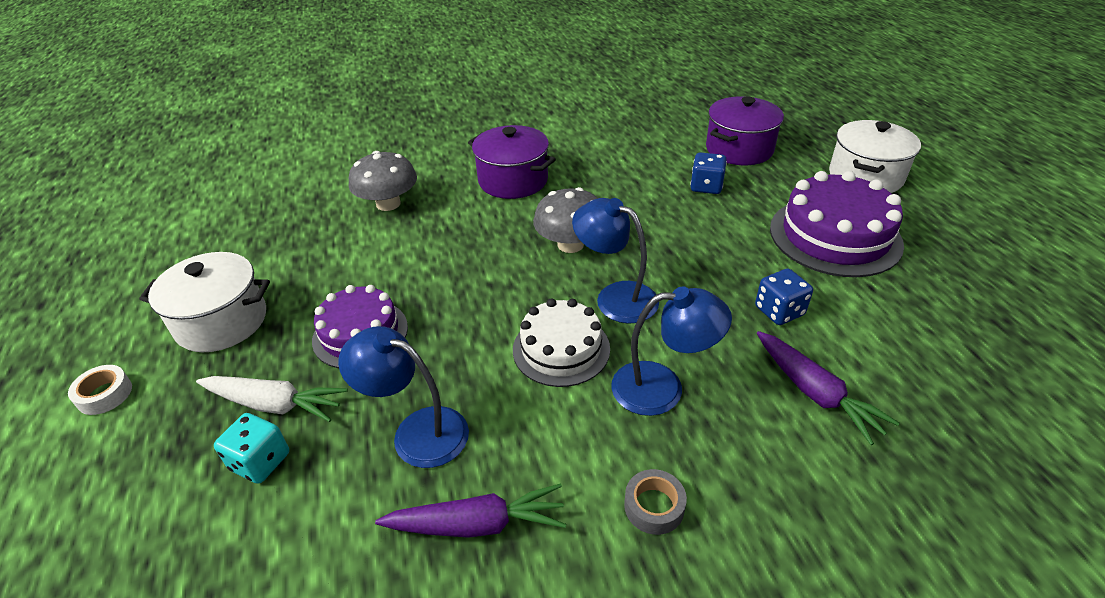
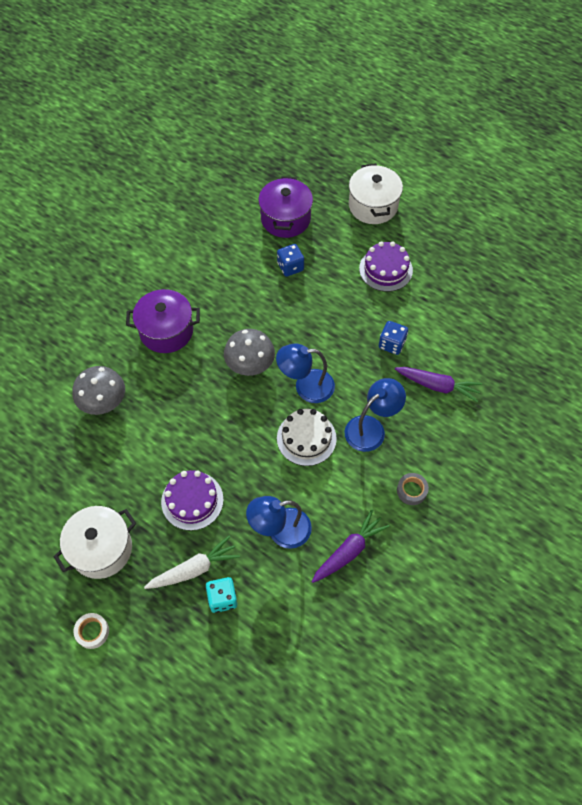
camera: 40 degrees left, 20 degrees up
purple cake [770,171,904,277] -> purple cake [359,241,413,292], size x0.65

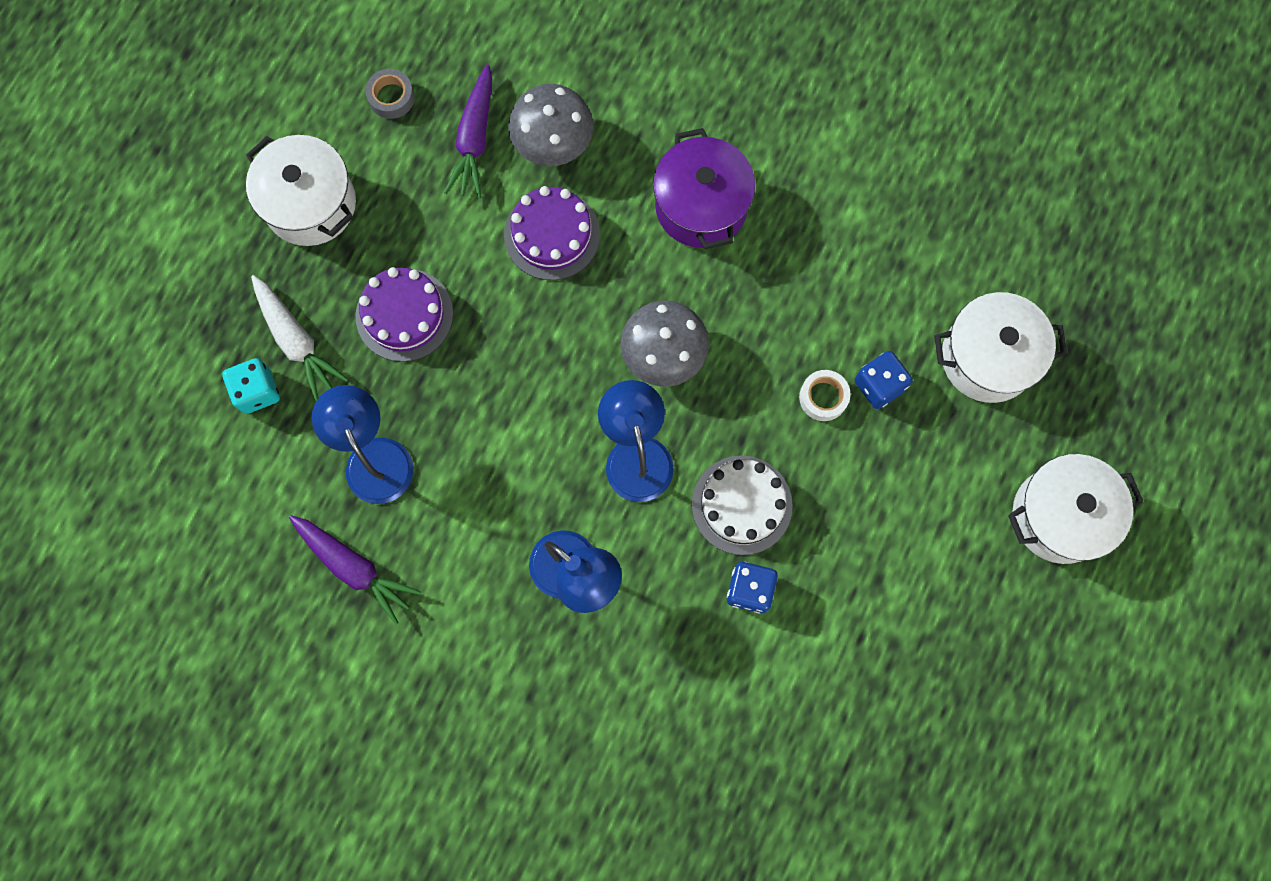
camera: 80 degrees right, 15 degrees up
white tape [73,613,109,649] -> white tape moved to [799,370,851,421]
purple pot [258,176,313,238] -> white pot [934,292,1067,403]
white cake [277,409,337,466] -> white cake moved to [692,455,793,555]
purple cake [359,241,413,292] -> purple cake moved to [504,186,600,280]
purple carrot [395,367,482,402] -> purple carrot moved to [444,65,492,198]
grey tape [397,473,429,505] -> grey tape moved to [365,69,414,119]

